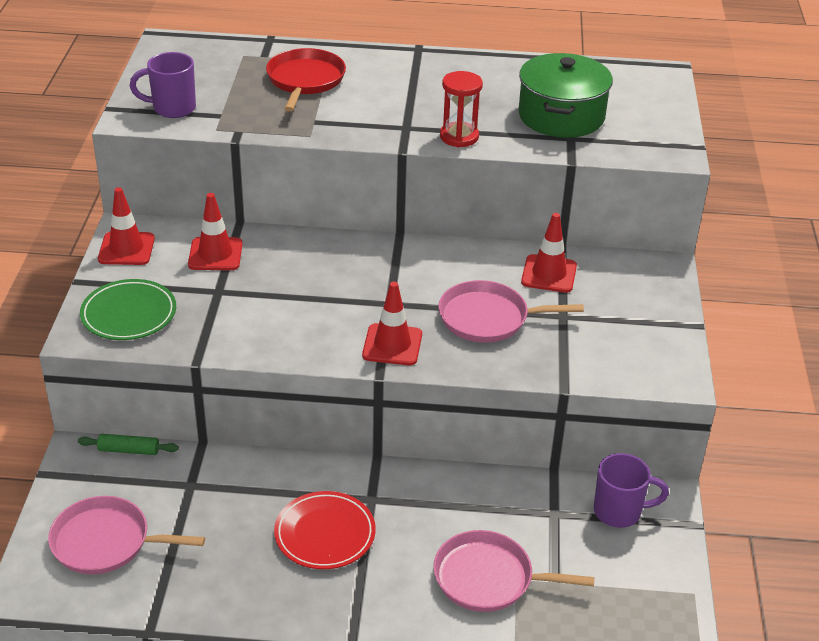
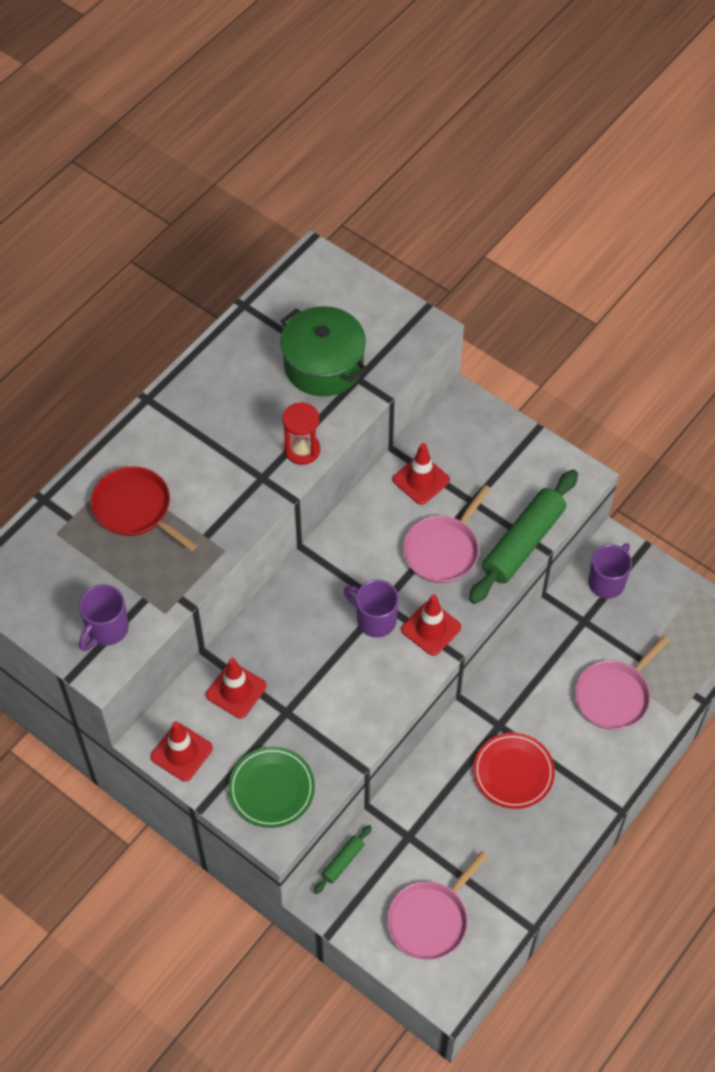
camera: 55 degrees left, 20 degrees up
none -> purple mug [344,580,399,637]
none -> green rolling pin [469,470,578,604]

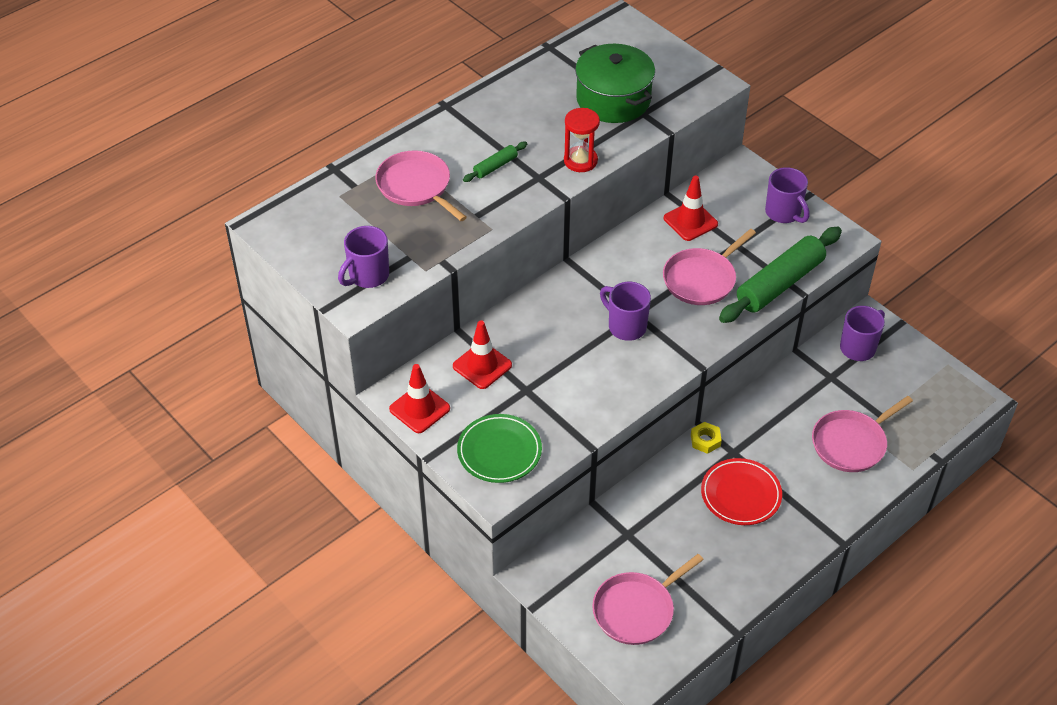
camera: 10 degrees right, 10 degrees down
red pan [91,466,198,551] -> pink pan [375,150,467,221]
green rolling pin [314,825,372,894] -> green rolling pin moved to [463,142,527,182]
red traffic cone [401,594,461,656] -> none
none -> yellow nut [691,422,722,454]
none -> purple mug [765,167,810,223]

